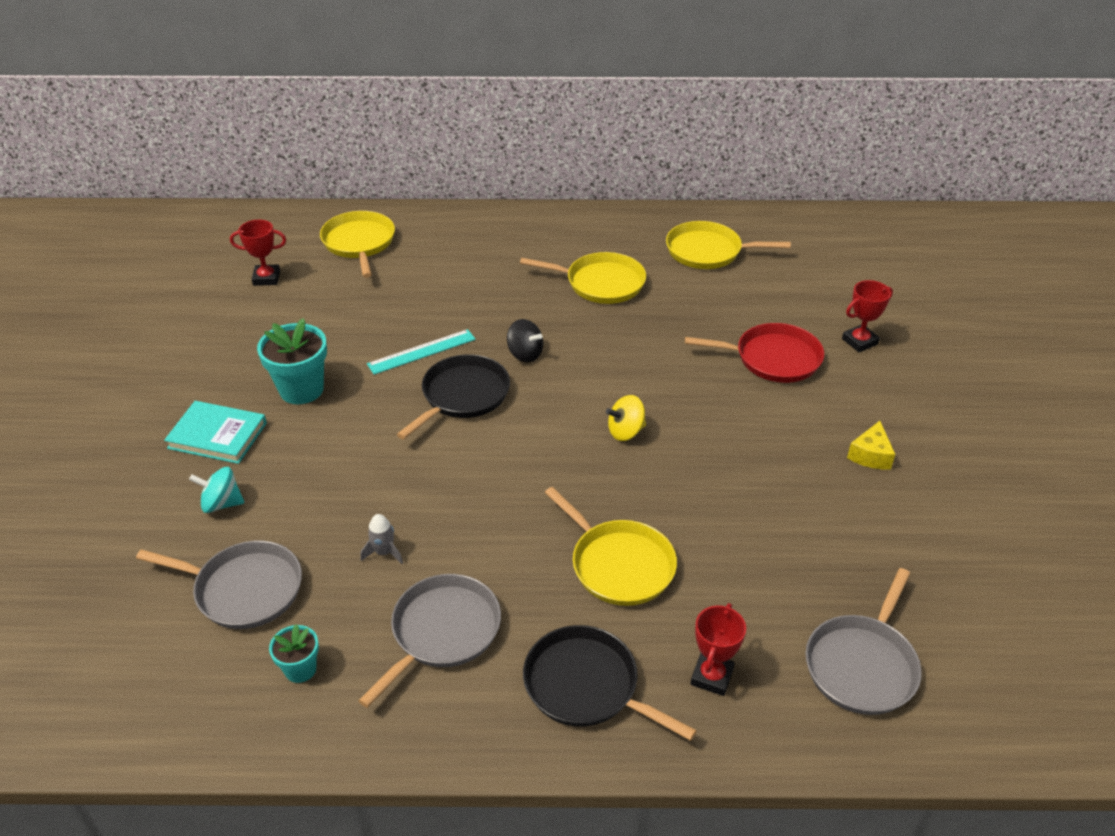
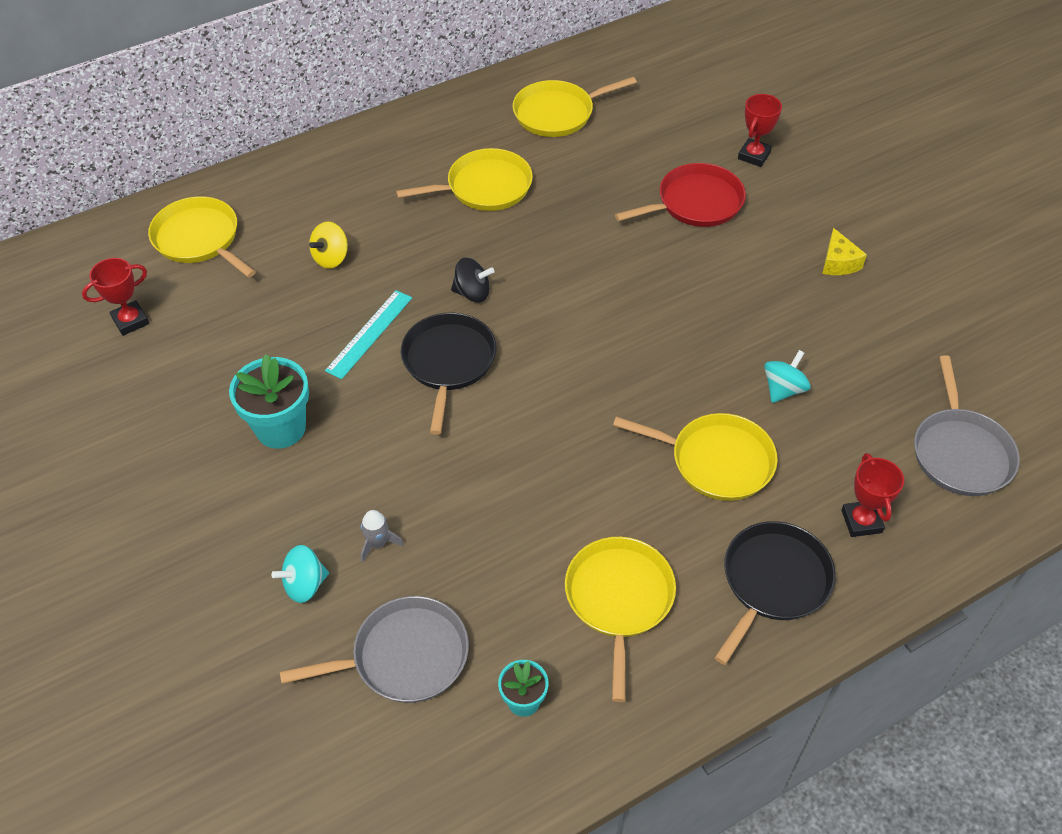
camera: 30 degrees left, 10 degrees up
turquoise book [164,401,267,464] -> none
grey pan [358,574,501,708] -> yellow pan [565,537,676,702]
grey rocket [360,514,403,564] -> grey rocket moved to [361,510,404,562]
black pan [523,625,697,741] -> black pan turned 120 degrees clockwise [714,521,836,665]
yellow spinning top [606,395,646,441] -> yellow spinning top moved to [309,221,348,269]
none -> turquoise spinning top [764,350,811,403]

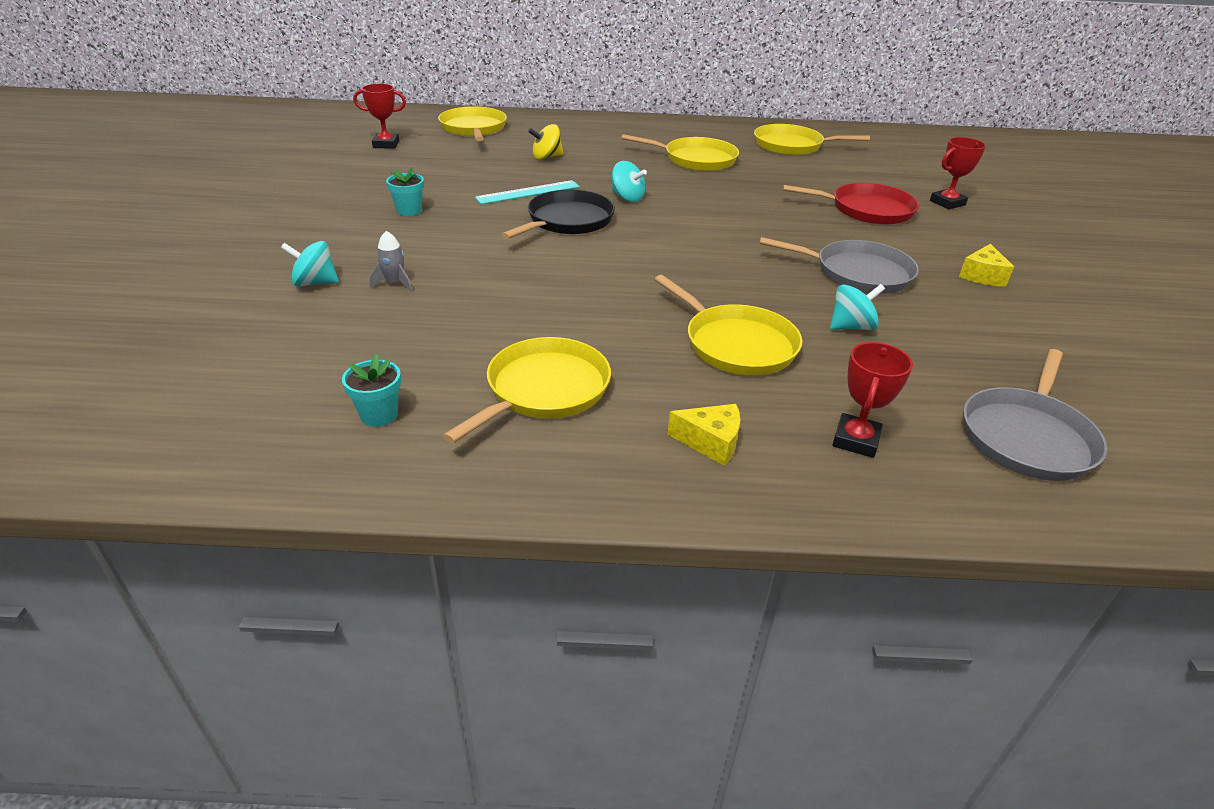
camera: 30 degrees right, 15 degrees down
turquoise flower pot [229,354,309,449] -> turquoise flower pot [386,167,424,216], size x0.56
grey pan [280,596,469,703] -> grey pan moved to [759,237,919,294]
black spinning top [451,258,494,302] -> turquoise spinning top [612,161,647,202]
black pan [714,521,836,665] -> yellow cheese [667,404,740,466]

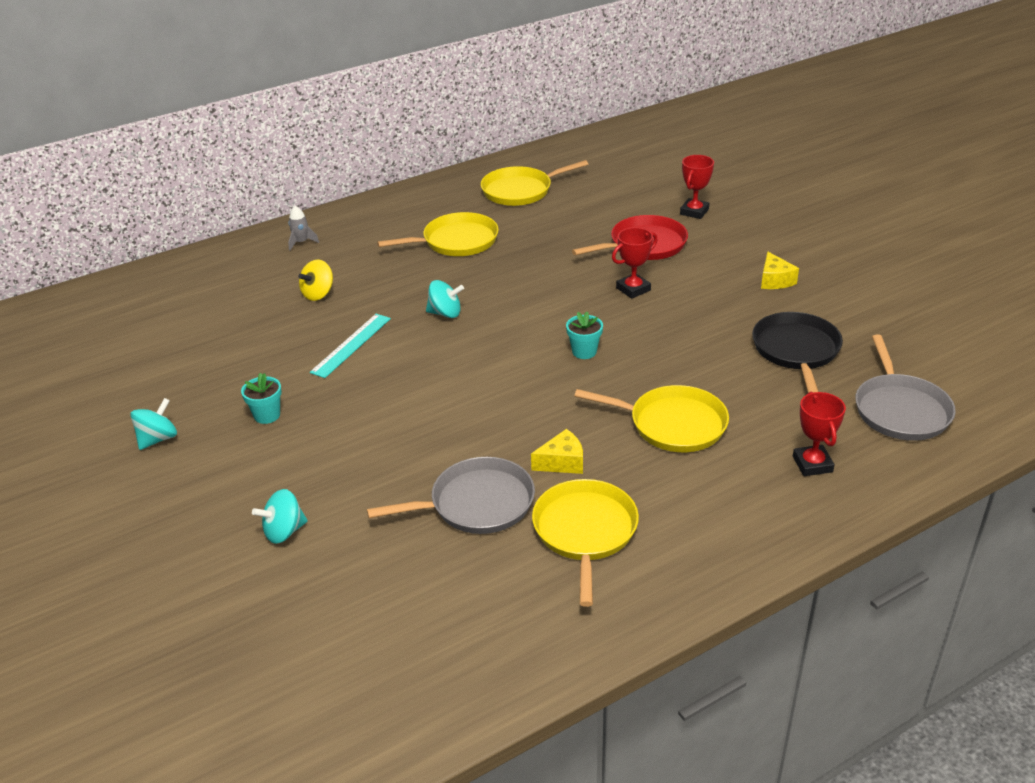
camera: 30 degrees left, 0 degrees up
turquoise flower pot [342,354,401,427] -> turquoise flower pot moved to [566,312,603,359]
red trophy [353,84,406,149] -> red trophy moved to [612,227,658,299]
grey rocket [370,231,412,292] -> grey rocket moved to [288,206,319,251]
yellow pan [438,106,507,141] -> none
black pan [501,190,615,239] -> black pan moved to [752,312,843,393]
yellow cheese [667,404,740,466] -> yellow cheese moved to [531,429,583,474]
grey pan [759,237,919,294] -> grey pan moved to [367,457,535,534]
turquoise spinning top [830,284,885,330] -> turquoise spinning top moved to [130,398,177,450]

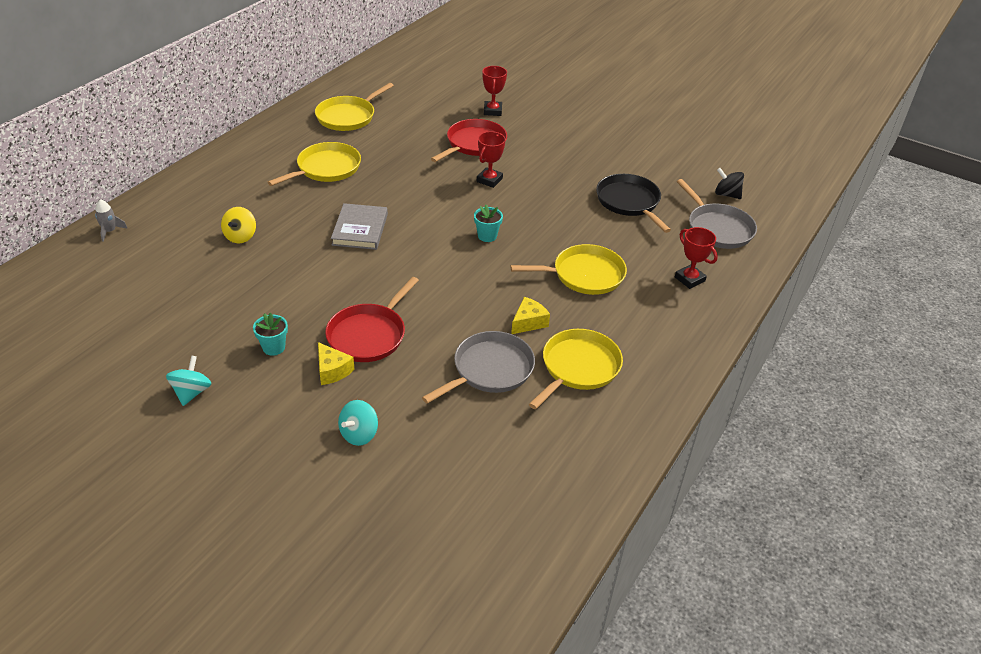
camera: 30 degrees left, 5 degrees up
grey rocket [288,206,319,251] -> grey rocket moved to [95,199,128,242]
turquoise ruler [310,314,391,378] -> none
turquoise spinning top [426,280,464,318] -> grey book [331,203,388,250]
yellow pan [532,479,639,607] -> yellow pan turned 60 degrees clockwise [529,329,623,409]
yellow cheese [761,251,799,289] -> yellow cheese moved to [318,342,355,385]
none -> red pan [325,277,419,362]
none -> black spinning top [715,168,744,199]

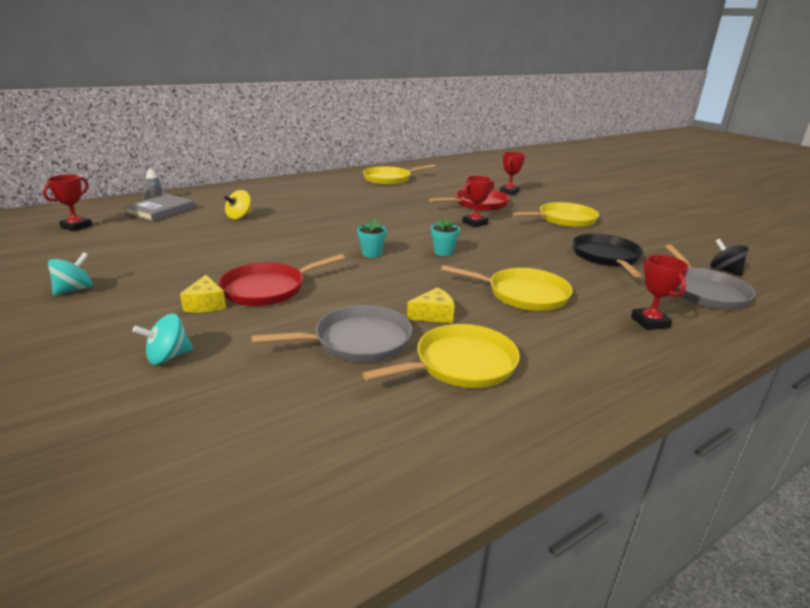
camera: 25 degrees right, 15 degrees down
turquoise flower pot [253,312,288,356] -> turquoise flower pot moved to [357,218,387,258]
yellow pan [268,142,361,186] -> yellow pan moved to [512,202,599,227]
grey book [331,203,388,250] -> grey book moved to [124,194,195,222]
none -> red trophy [43,174,92,231]

